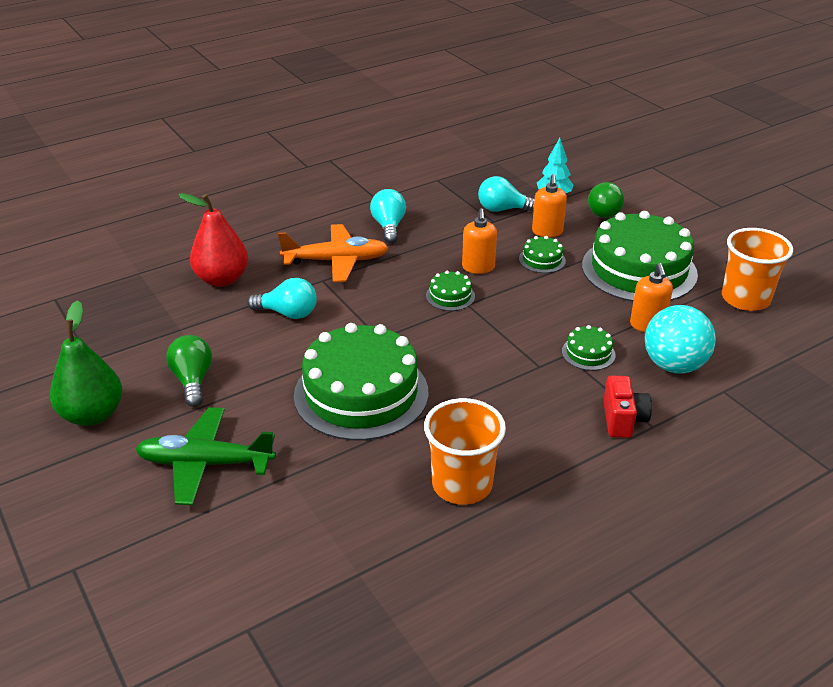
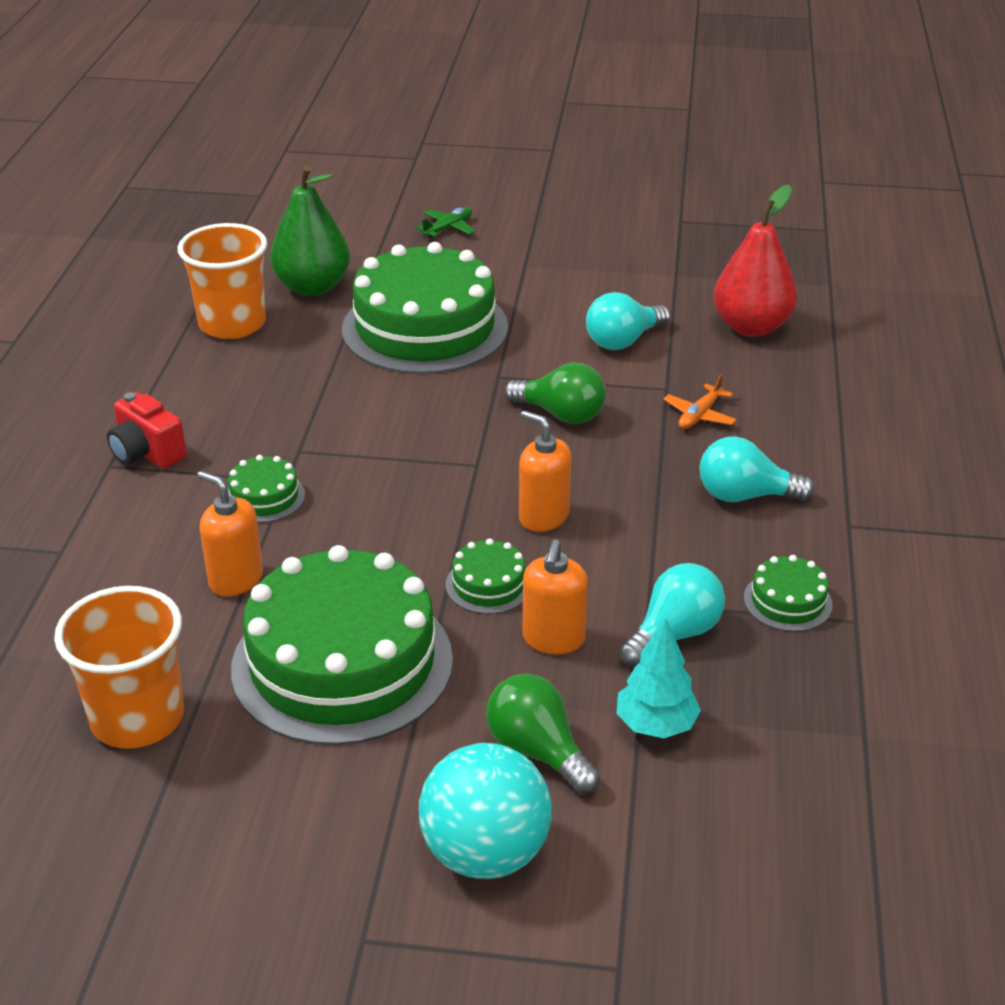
camera: 130 degrees right, 0 degrees up
green pear [50,300,122,426] -> green pear moved to [270,165,350,296]
green plane [135,407,276,505] -> green plane [416,207,475,238], size x0.47
green light bulb [166,335,212,407] -> green light bulb moved to [504,362,606,424]
orange plane [278,224,389,282] -> orange plane [663,374,737,429], size x0.47
turquoise light bulb [370,189,406,243] -> turquoise light bulb turned 150 degrees clockwise [700,436,815,502]
green cake [426,271,475,311] -> green cake moved to [744,555,833,632]
orange soap dispenser [532,174,567,237] -> orange soap dispenser turned 120 degrees counterclockwise [522,539,588,654]
turquoise ball [645,305,716,374] -> turquoise ball moved to [419,743,552,879]

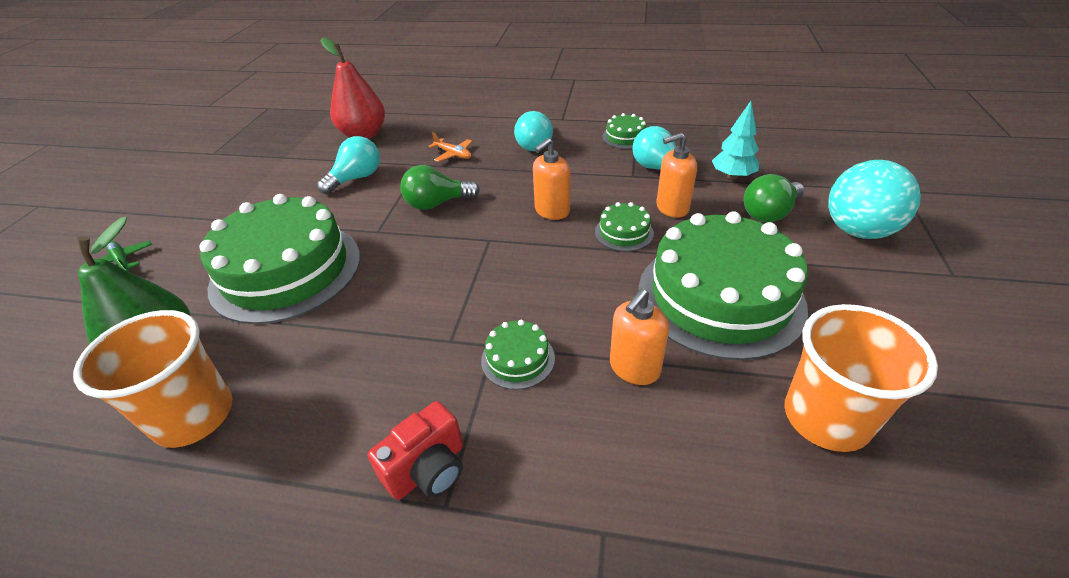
camera: 85 degrees left, 5 degrees up
green light bulb [504,362,606,424] -> green light bulb turned 135 degrees counterclockwise [400,165,480,210]
orange soap dispenser [522,539,588,654] -> orange soap dispenser turned 150 degrees clockwise [656,133,697,218]
turquoise light bulb [586,292,670,350] -> turquoise light bulb turned 105 degrees counterclockwise [317,136,380,194]

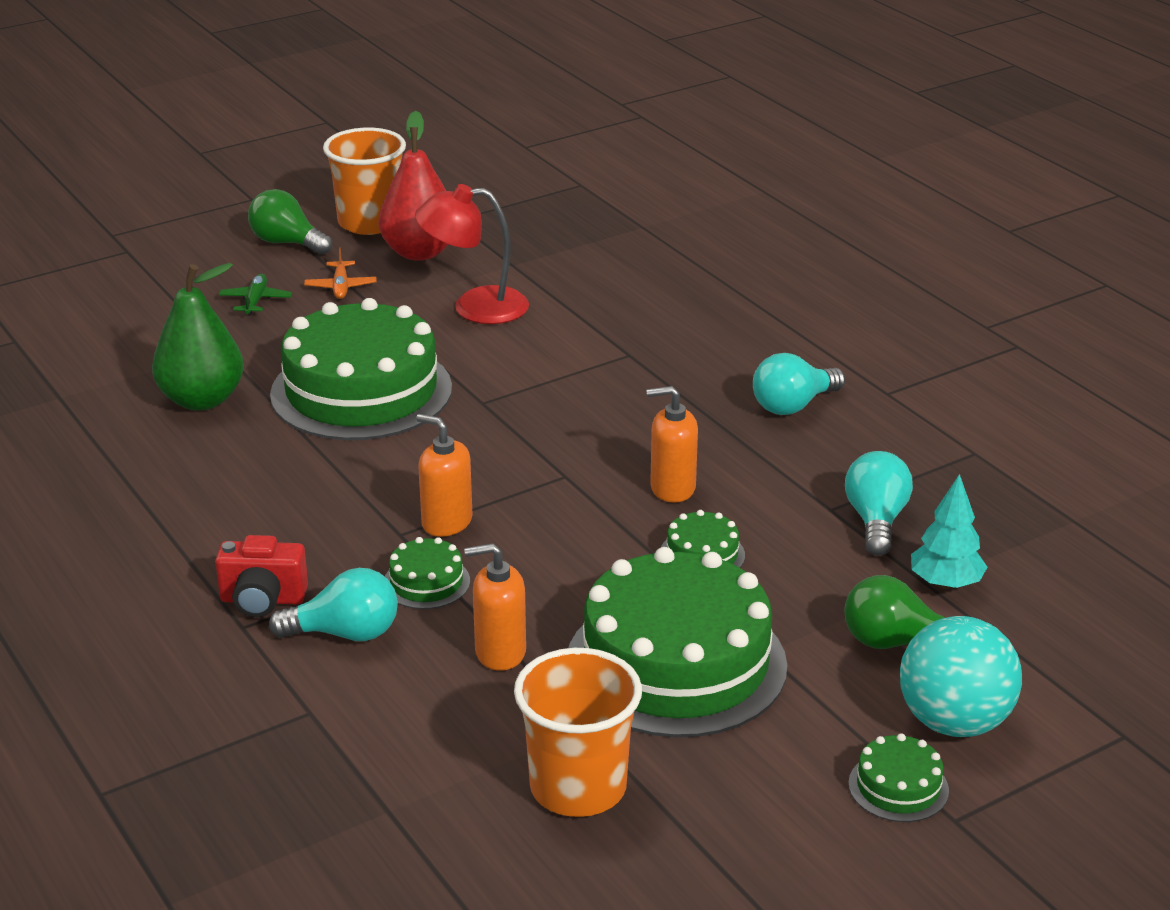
camera: 45 degrees right, 10 degrees down
orange cup [73,310,232,448] -> orange cup moved to [323,128,406,235]
turquoise light bulb [317,136,380,194] -> turquoise light bulb moved to [269,568,398,641]
red pear [320,38,385,139] -> red pear moved to [378,111,449,261]
green light bulb [400,165,480,210] -> green light bulb moved to [248,189,332,255]
orange plane [428,132,472,162] -> orange plane moved to [304,247,377,299]
green cake [602,113,646,149] -> green cake moved to [848,733,949,822]
orange soap dispenser [656,133,697,218] -> orange soap dispenser moved to [416,414,473,537]
none -> red lamp [415,184,529,324]

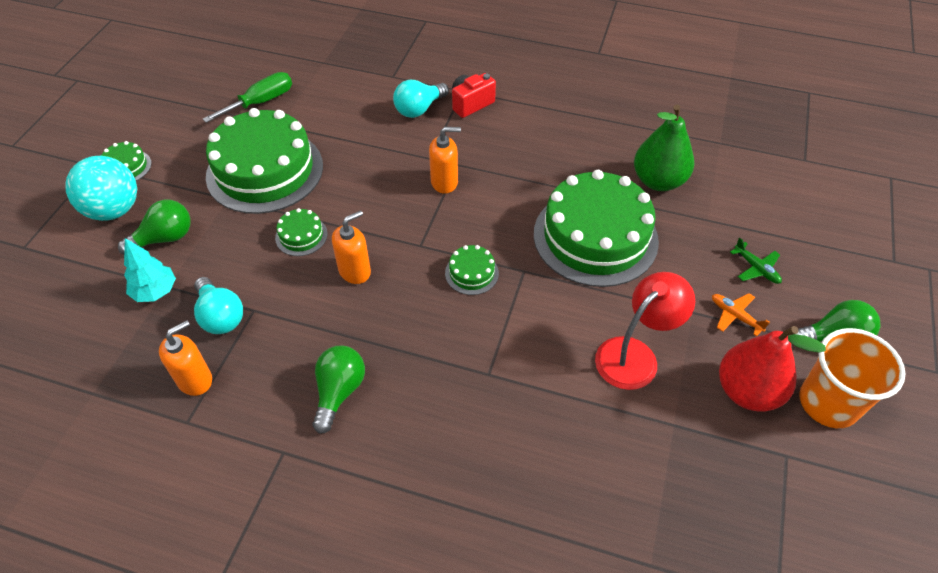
camera: 140 degrees right, 20 degrees up
green cake [385,537,470,609] -> green cake moved to [445,245,499,295]
orange soap dispenser [464,543,526,671] -> orange soap dispenser moved to [159,320,212,396]
orange cup [514,648,642,817] -> green screwdriver [203,72,292,123]
turquoise light bulb [753,353,845,415] -> green light bulb [312,346,365,434]

